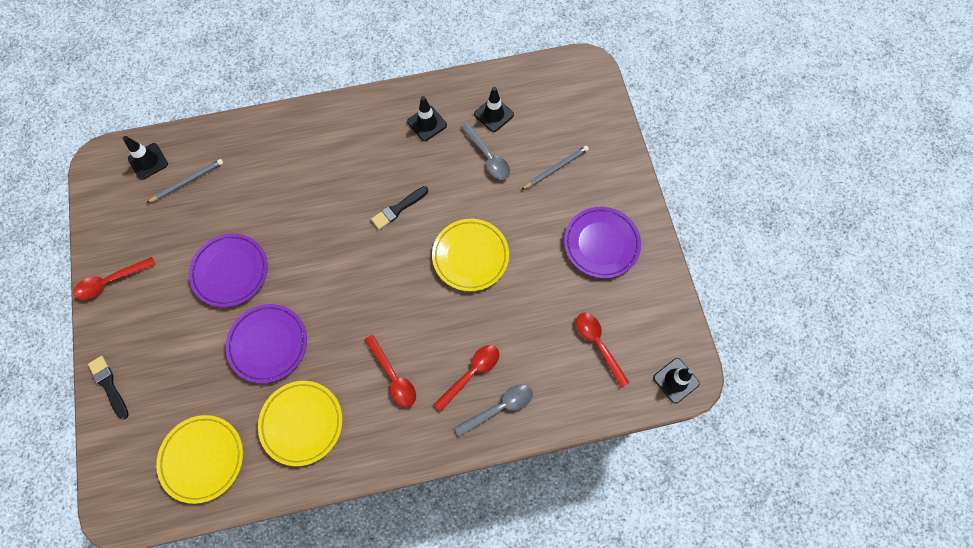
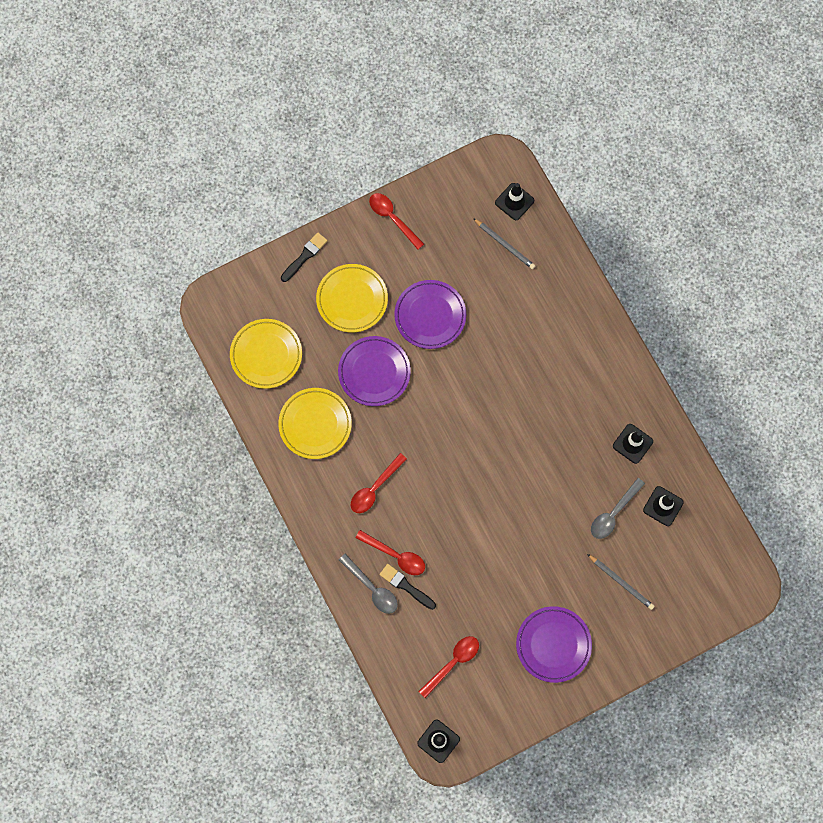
camera: 75 degrees right, 5 degrees up
black brush [371,186,428,230] -> black brush moved to [380,564,436,610]
yellow plate [432,219,509,291] -> yellow plate moved to [316,264,388,333]

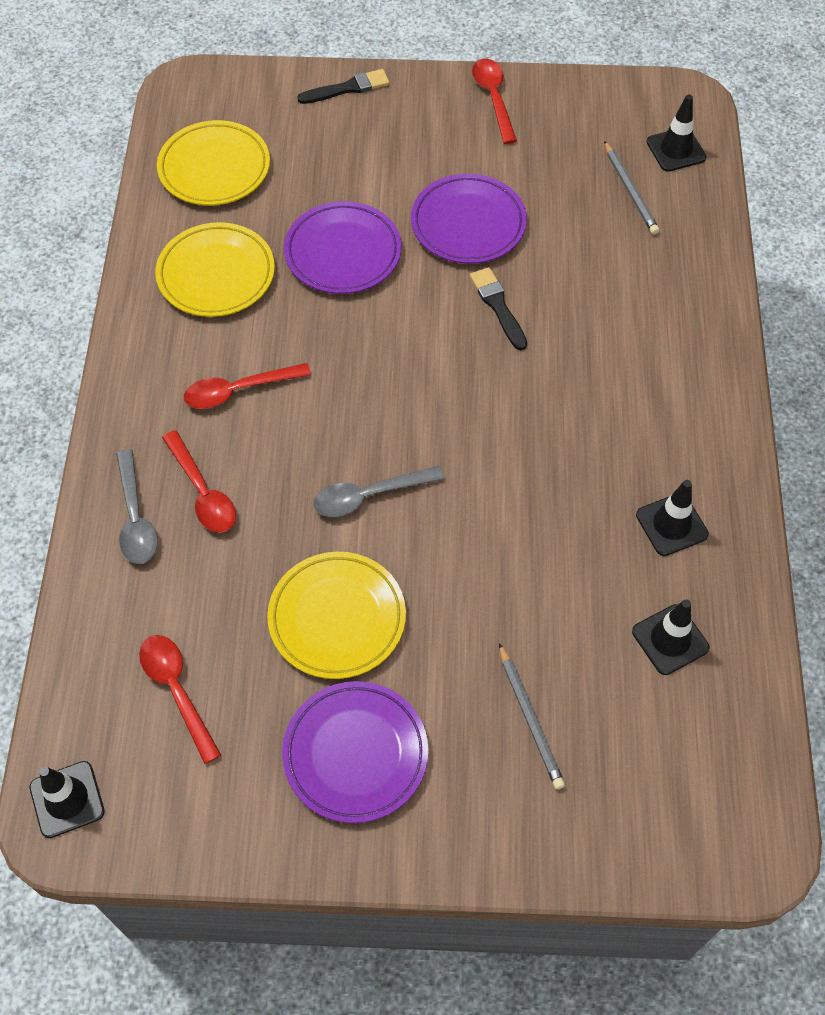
camera: 30 degrees right, 15 degrees down
yellow plate [316,264,388,333] -> yellow plate moved to [267,552,406,679]
black brush [380,564,436,610] -> black brush moved to [470,267,527,350]
red spoon [418,636,479,698] -> red spoon turned 105 degrees counterclockwise [139,635,221,764]
grey spoon [591,478,645,539] -> grey spoon moved to [313,466,445,517]

